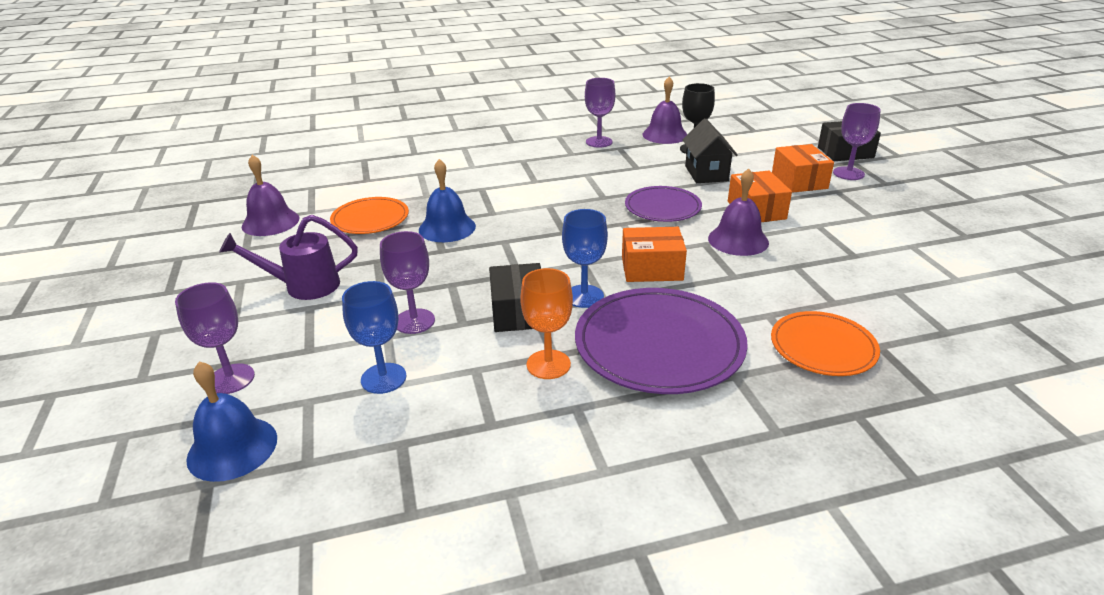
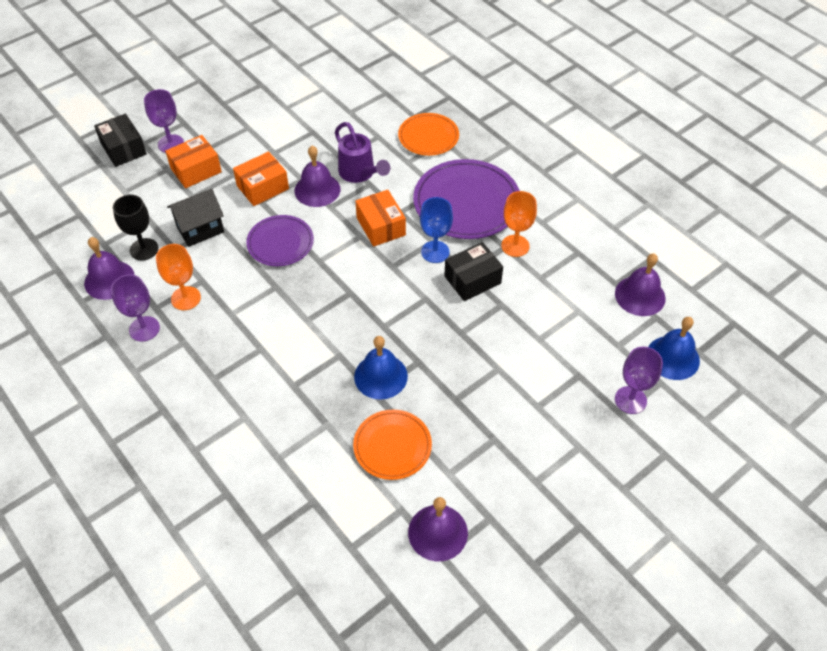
camera: 115 degrees left, 20 degrees up
purple watering can [219,215,358,300] -> purple watering can moved to [335,122,390,183]
blue goblet [342,281,407,394] -> none
purple goblet [380,231,435,334] -> none
none -> orange goblet [156,244,201,310]
none -> purple bell [615,253,666,316]

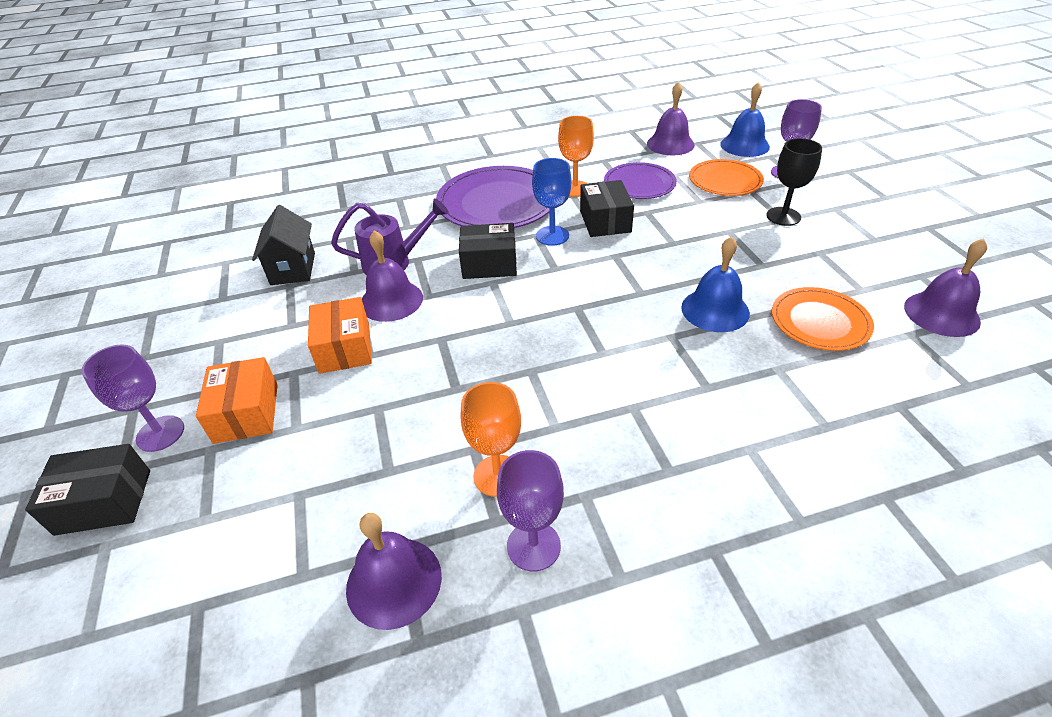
camera: 65 degrees left, 10 degrees down
black goblet [113,195,159,261] -> black goblet moved to [766,138,822,226]
black house [167,189,224,247] -> black house moved to [252,205,315,285]
purple plate [246,215,314,266] -> purple plate moved to [604,162,677,199]
orange box [355,190,406,247] -> black box [459,223,517,279]
orange plate [398,113,459,156] -> orange plate moved to [689,159,764,196]

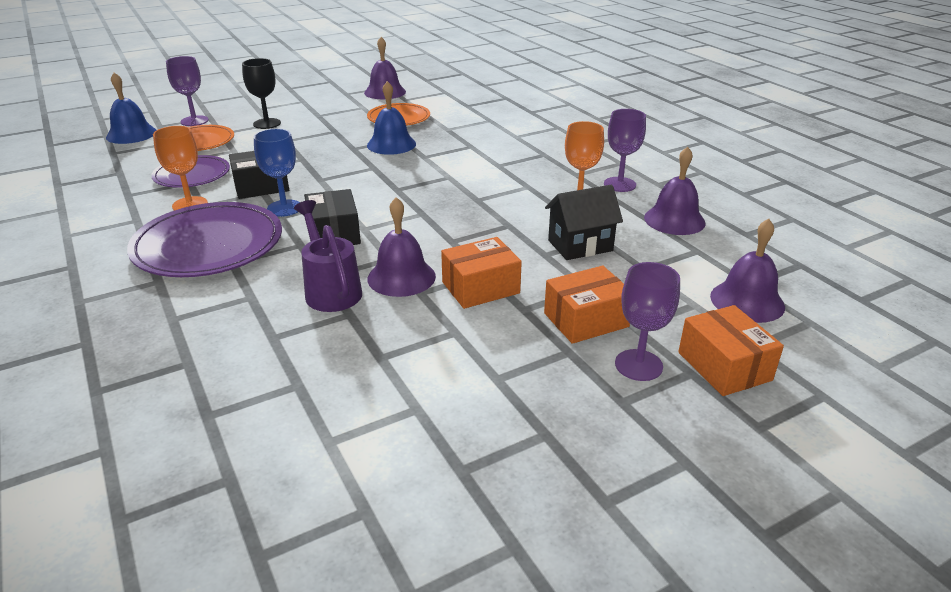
camera: 105 degrees left, 10 degrees down
black box [25,444,150,536] -> orange box [678,305,784,396]
black house [252,205,315,285] -> black house moved to [545,185,623,260]
purple bell [647,81,695,155] -> purple bell moved to [710,219,785,323]

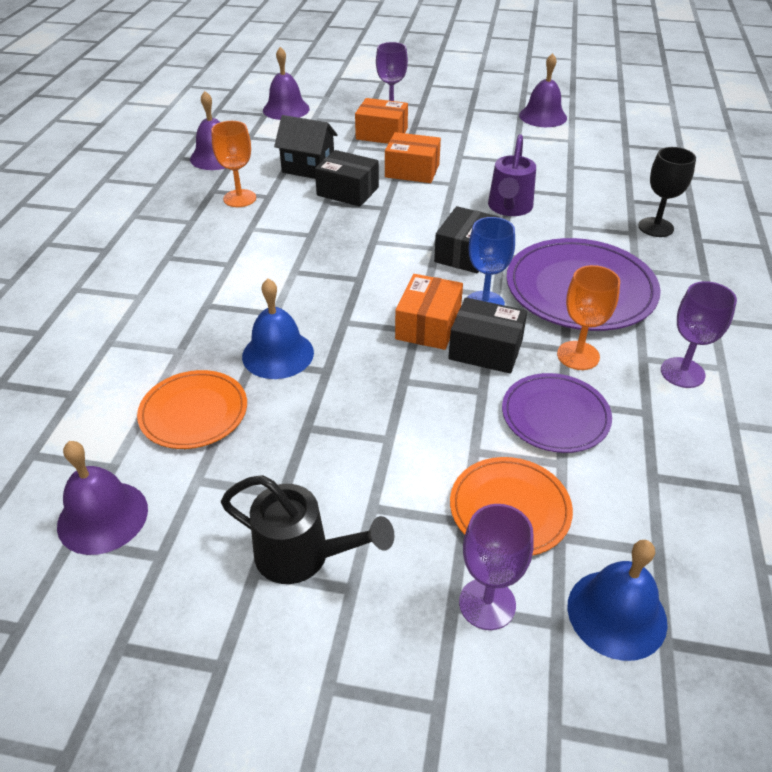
camera: 140 degrees left, 10 degrees up
black goblet [242,58,281,129] -> black goblet moved to [638,147,696,237]
purple bell [367,197,436,297] -> purple bell moved to [519,53,567,127]
purple goblet [604,109,646,192] -> purple goblet moved to [661,281,737,388]
orange box [678,305,784,396] -> orange box moved to [395,274,463,350]
none -> black watering can [221,475,394,584]
none -> black box [315,150,379,207]

